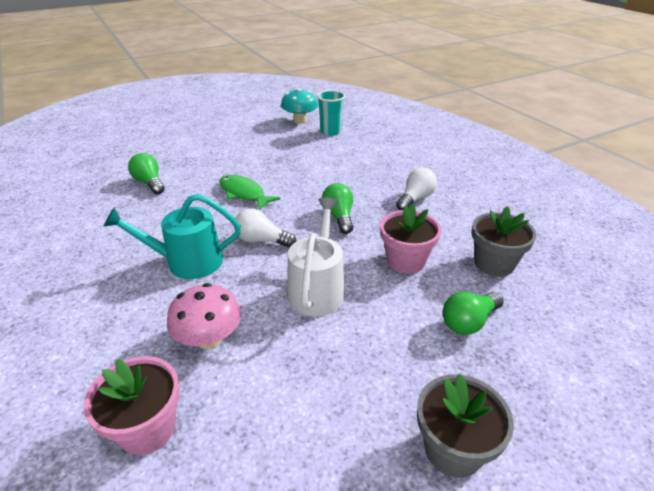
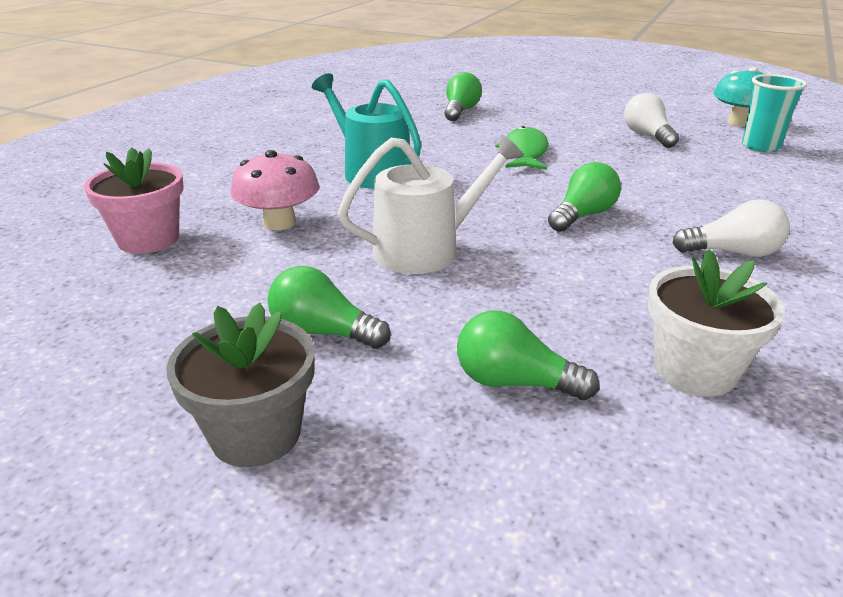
camera: 55 degrees right, 5 degrees down
white light bulb [234,208,296,248] -> white light bulb moved to [624,93,679,148]
pink flower pot [380,203,442,274] -> none
grey flower pot [472,206,536,277] -> white flower pot [648,249,785,396]
none -> green light bulb [267,266,391,349]

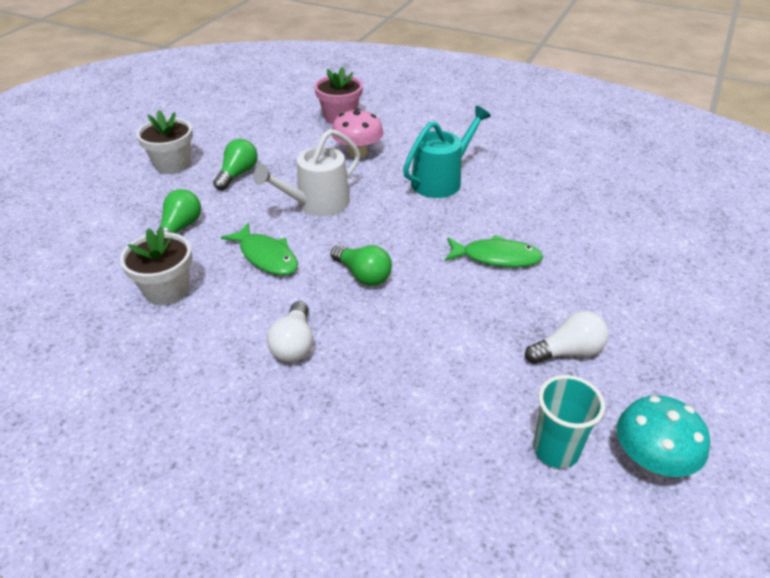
camera: 90 degrees right, 10 degrees up
grey flower pot [166,303,315,467] -> white flower pot [136,110,193,174]
white watering can [338,134,524,274] -> white watering can turned 75 degrees clockwise [253,129,360,216]
green light bulb [445,72,482,121] -> none
none -> green fish [221,223,298,275]

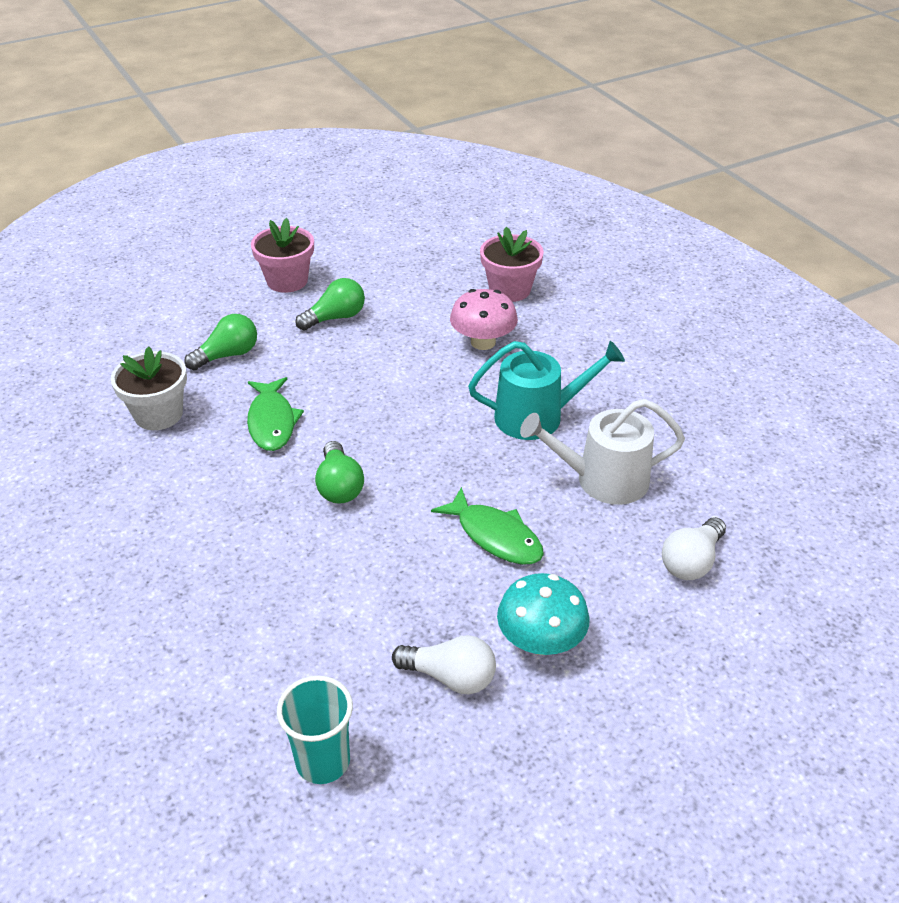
camera: 35 degrees right, 0 degrees up
white flower pot [136,110,193,174] -> pink flower pot [251,218,314,293]
white watering can [253,129,360,216] -> white watering can moved to [520,399,685,505]
white light bulb [267,301,313,362] -> white light bulb moved to [662,517,726,580]
turquoise mushroom [617,396,710,477] -> turquoise mushroom moved to [497,573,590,655]

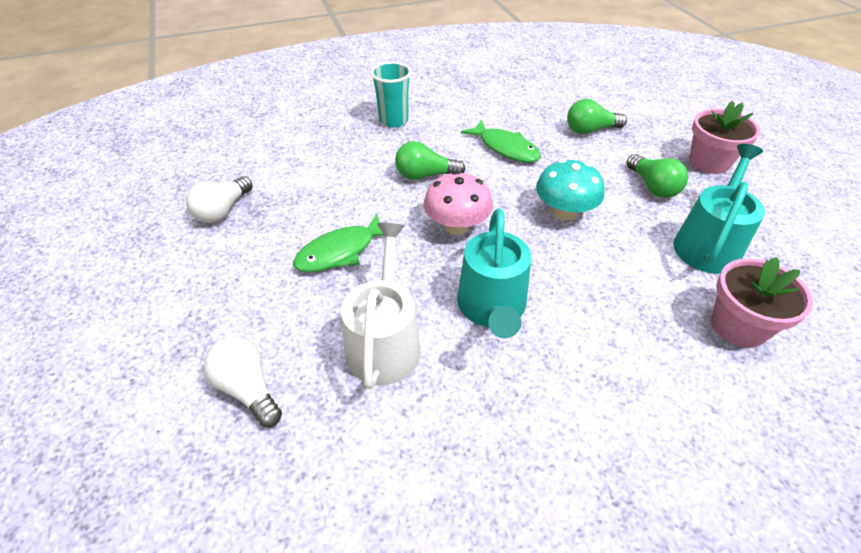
camera: 100 degrees right, 5 degrees up
white flower pot [110,347,187,430] -> none
green light bulb [184,314,257,370] -> green light bulb turned 105 degrees clockwise [567,99,627,134]
green fish [247,377,304,451] -> green fish turned 135 degrees counterclockwise [461,120,541,163]
turquoise cup [277,676,353,784] -> turquoise cup moved to [370,62,412,127]
pink mushroom [450,289,518,350] -> pink mushroom moved to [424,171,493,235]
turquoise mushroom [497,573,590,655] -> turquoise mushroom moved to [536,159,605,221]
none -> turquoise watering can [673,144,765,274]

